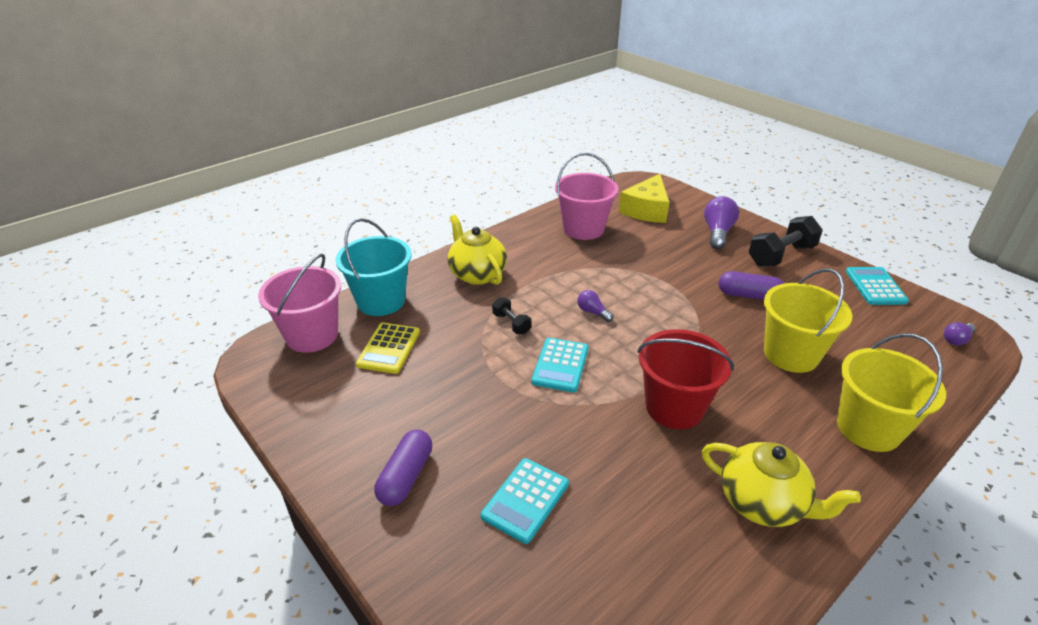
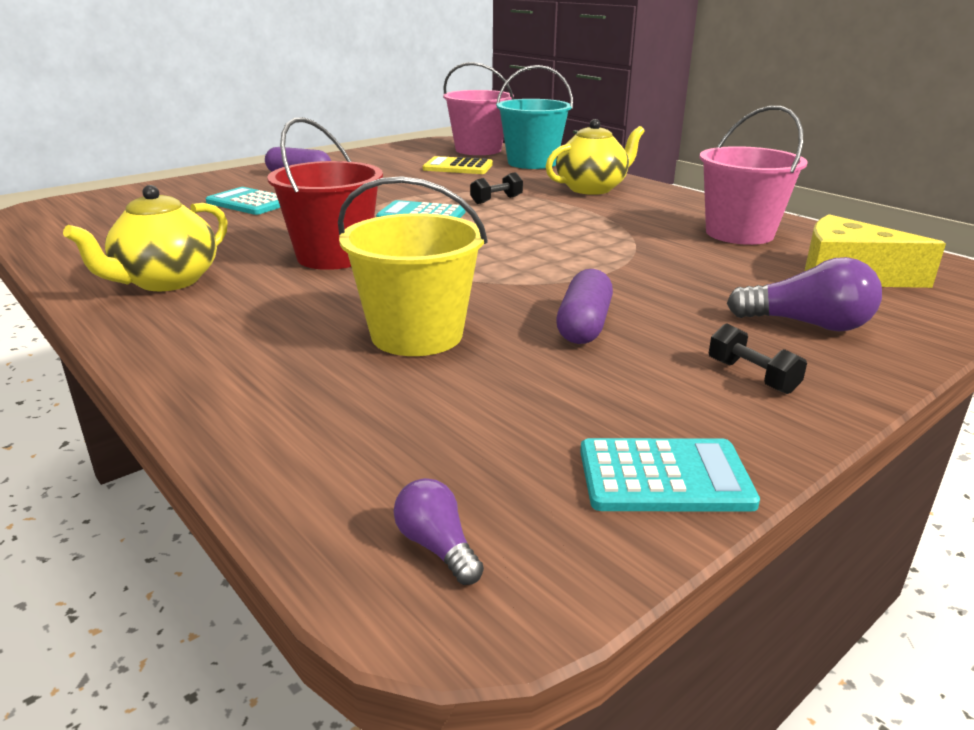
camera: 90 degrees right, 10 degrees down
purple light bulb [577,290,613,322] -> none
black dumbbell [749,216,823,266] -> black dumbbell [709,323,807,394], size x0.53
yellow bucket [837,333,946,452] -> none

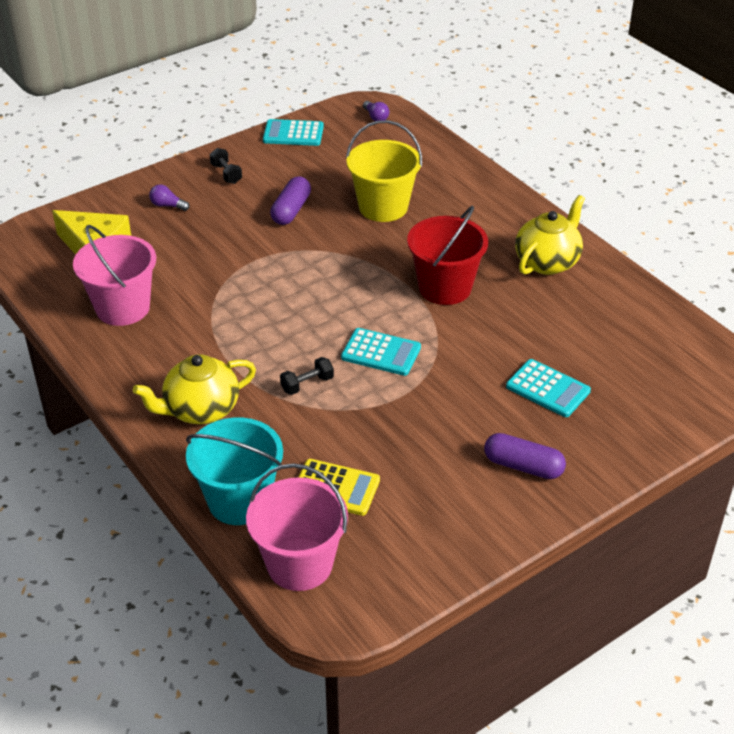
camera: 175 degrees left, 15 degrees up
purple light bulb [727,257,882,331] -> purple light bulb [149,184,189,211], size x0.55

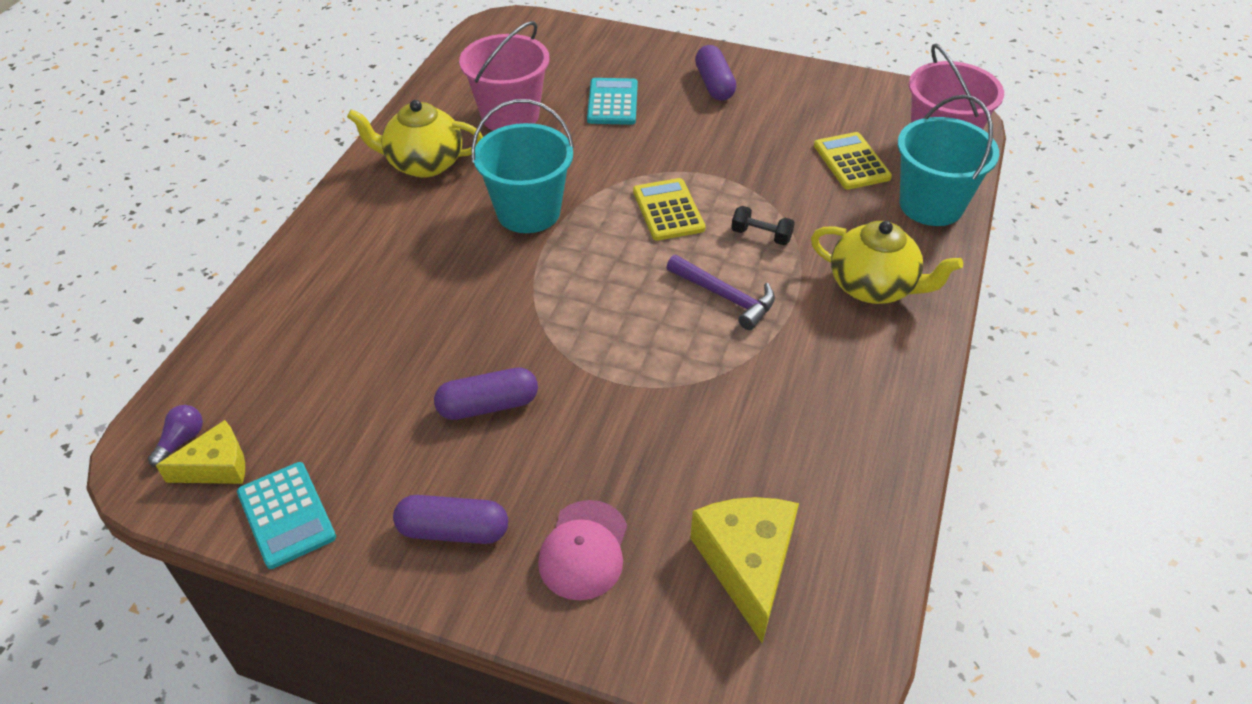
camera: 125 degrees left, 5 degrees up
pink bucket [73,225,156,326] -> pink bucket moved to [459,21,550,131]
purple light bulb [149,184,189,211] -> pink cap [538,500,627,601]
black dumbbell [210,148,242,184] -> purple capsule [393,495,508,544]
turquoise calculator [341,328,421,376] -> yellow calculator [633,178,705,241]
yellow bucket [346,120,422,222] -> none
red bucket [407,206,488,305] -> turquoise bucket [471,99,574,233]
none -> yellow cheese [156,420,245,484]
none -> purple hammer [666,255,775,330]

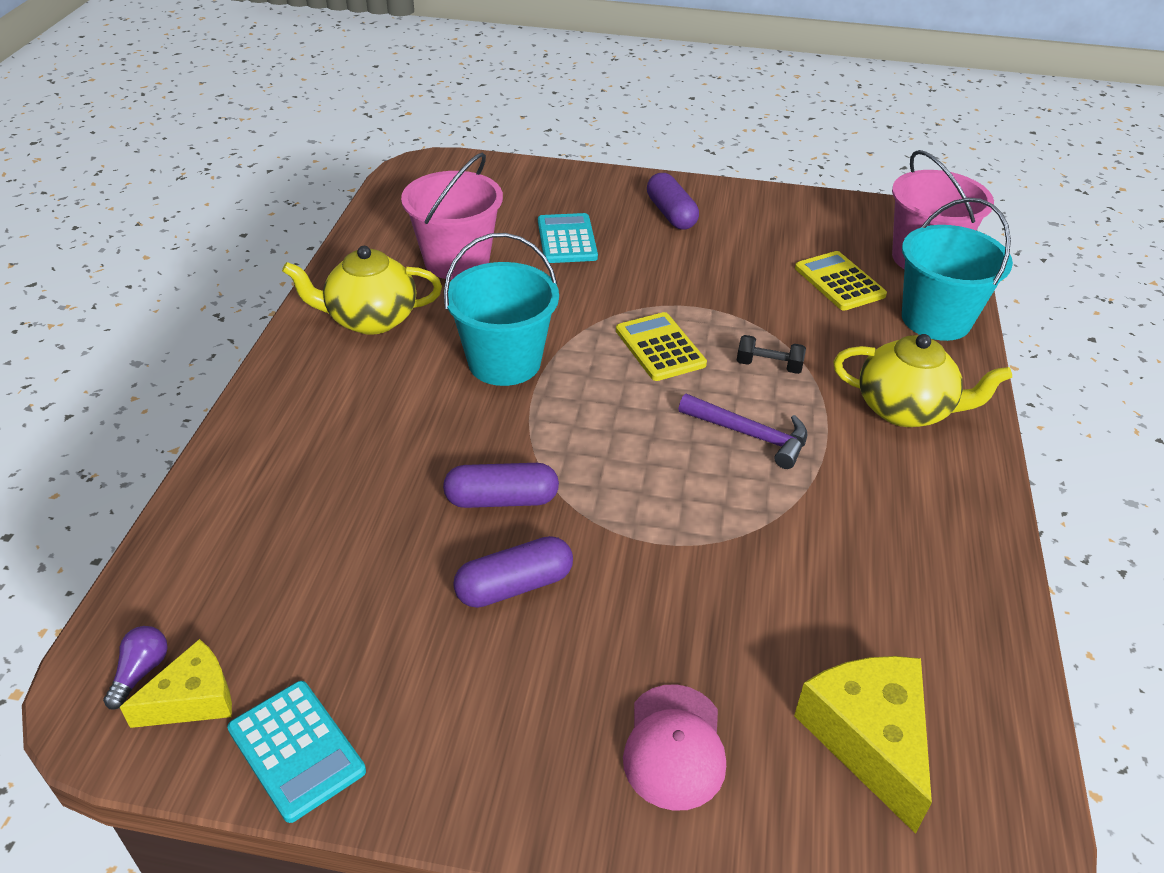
camera: 10 degrees left, 5 degrees down
purple capsule [393,495,508,544] -> purple capsule moved to [443,463,559,508]

